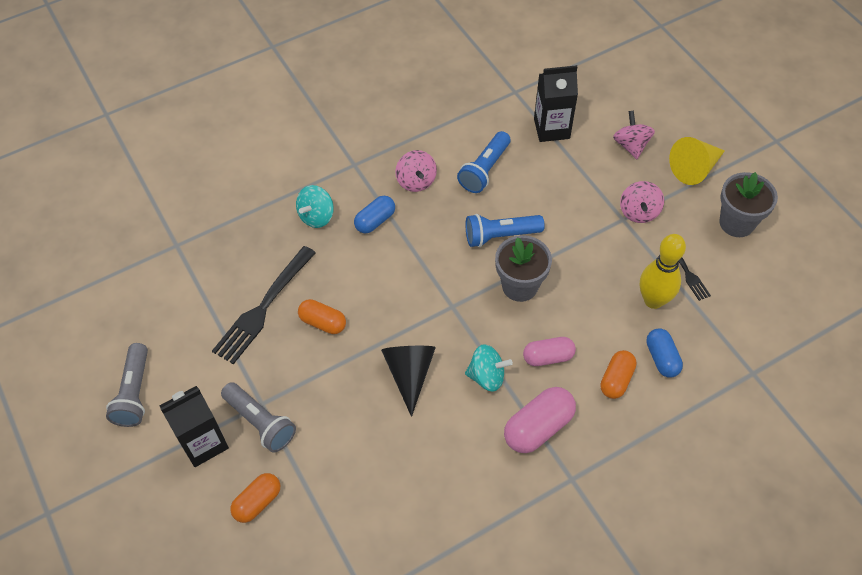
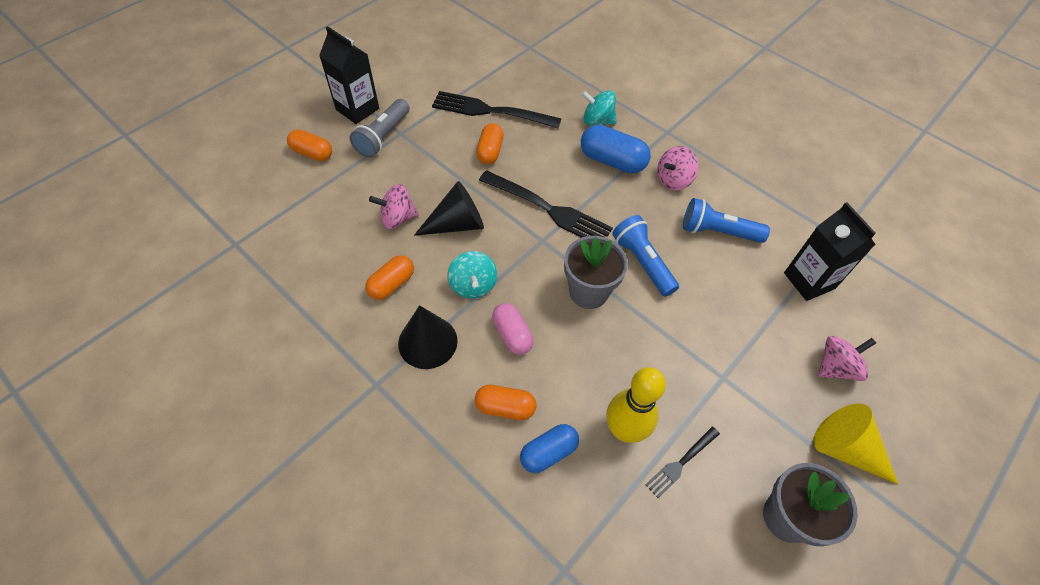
camera: 70 degrees right, 0 degrees up
grey flashlight [106,343,148,427] -> none
blue capsule [354,196,395,233] -> blue capsule [581,124,651,174], size x1.51
pink capsule [504,387,576,453] -> black cone [398,305,458,369]
pink spinning top [620,181,664,223] -> pink spinning top moved to [369,184,419,229]
none -> orange capsule [365,255,414,300]
none -> black fork [479,170,613,238]

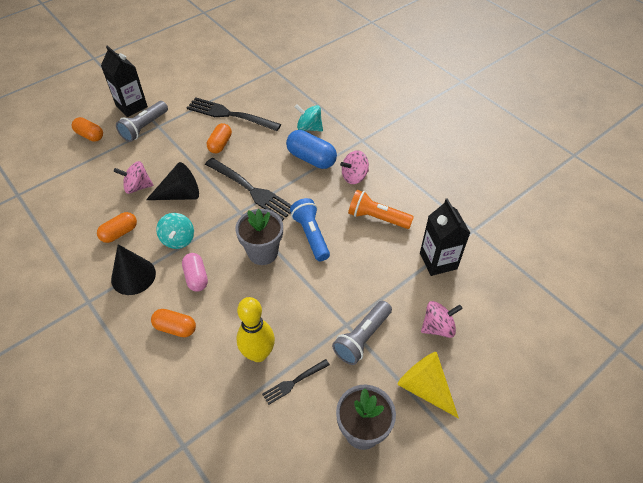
camera: 10 degrees right, 5 degrees down
blue capsule [520,424,579,473] -> none
blue flashlight [683,198,770,243] -> orange flashlight [348,190,414,229]
none -> grey flashlight [332,301,392,365]

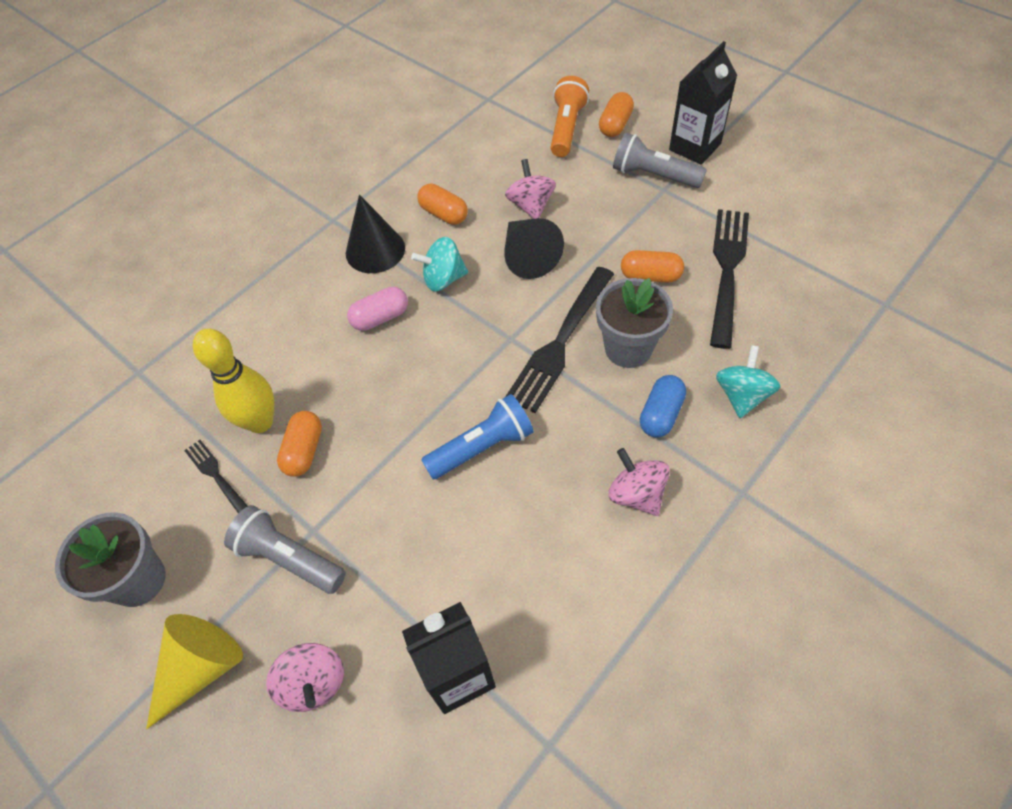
camera: 85 degrees right, 5 degrees up
orange capsule [151,309,196,337] -> orange capsule moved to [277,411,322,477]
grey flower pot [235,209,283,265] -> grey flower pot moved to [596,278,673,368]
blue capsule [286,130,337,169] -> blue capsule [640,375,686,438], size x0.66
orange flashlight [348,190,414,229] -> orange flashlight moved to [551,76,589,157]

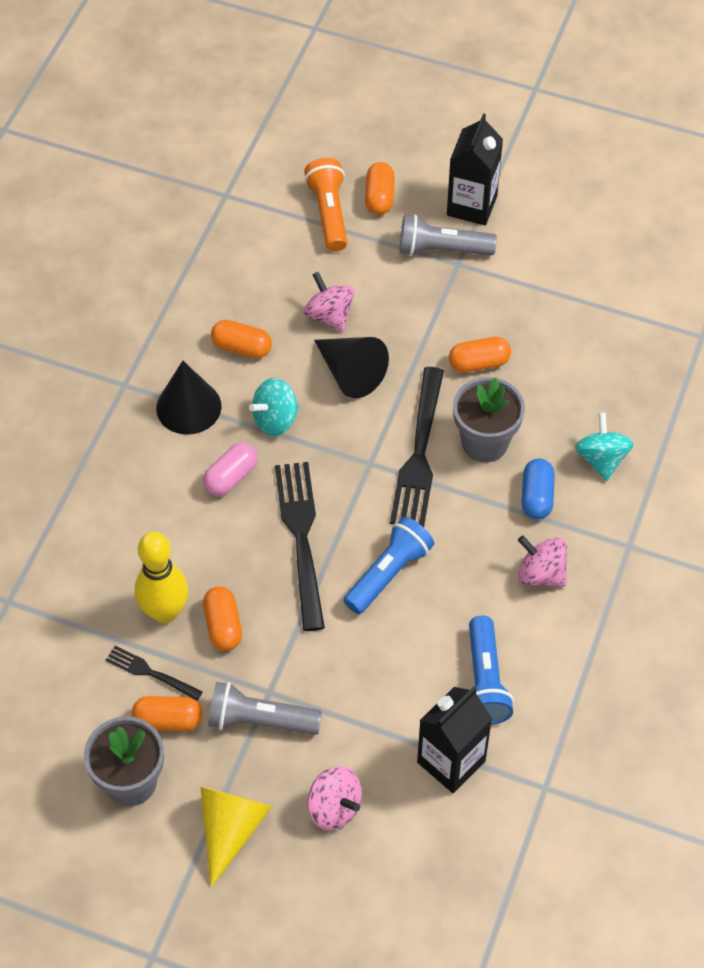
camera: 25 degrees left, 0 degrees up
black fork [710,209,749,349] -> black fork moved to [275,462,325,631]
none -> orange capsule [132,696,203,731]
none -> blue flashlight [469,616,514,725]

